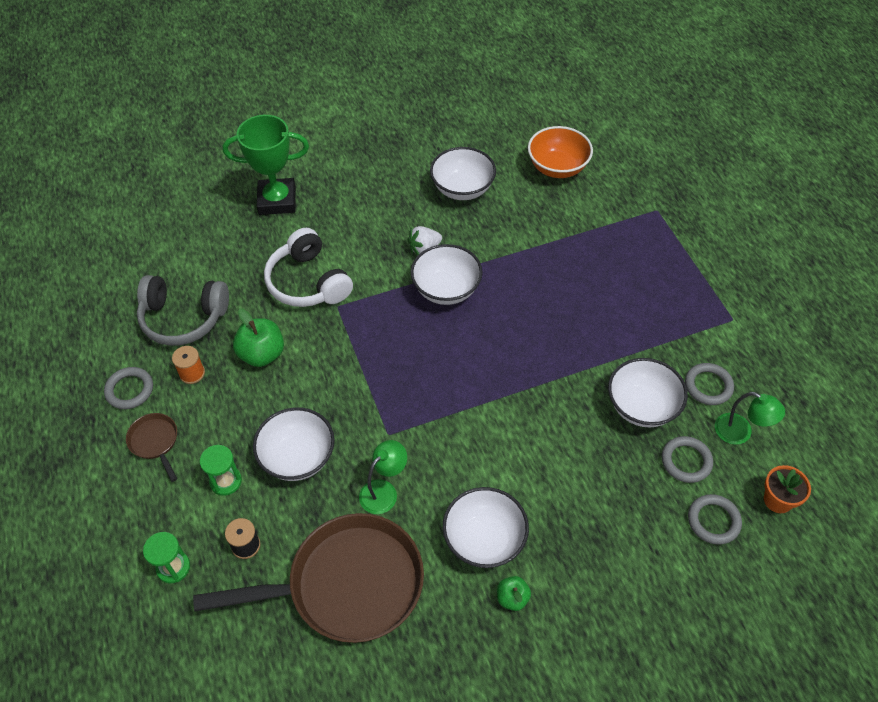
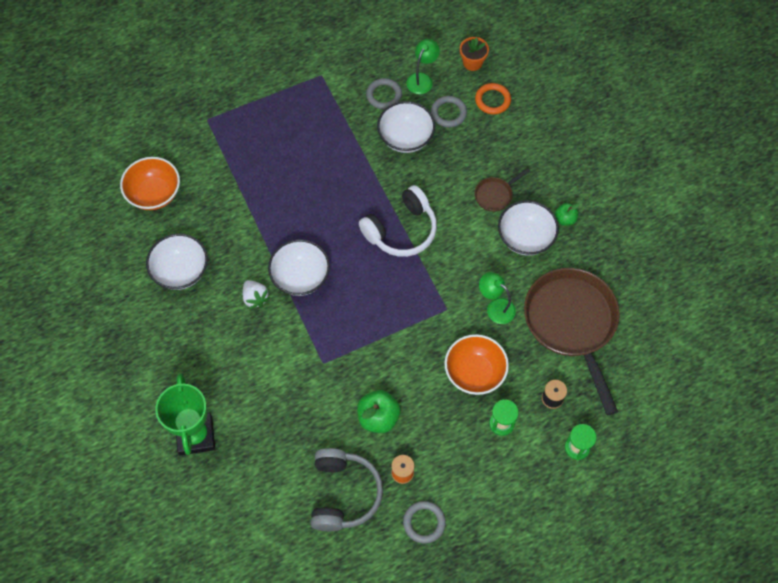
camera: 95 degrees left, 10 degrees up
brown pan [126,413,177,482] -> brown pan moved to [475,168,530,212]
white bowl [253,407,335,481] -> orange bowl [444,334,509,395]
white headphones [264,228,353,307] -> white headphones moved to [359,185,437,257]
grey ring [688,494,742,545] -> orange ring [475,83,511,114]

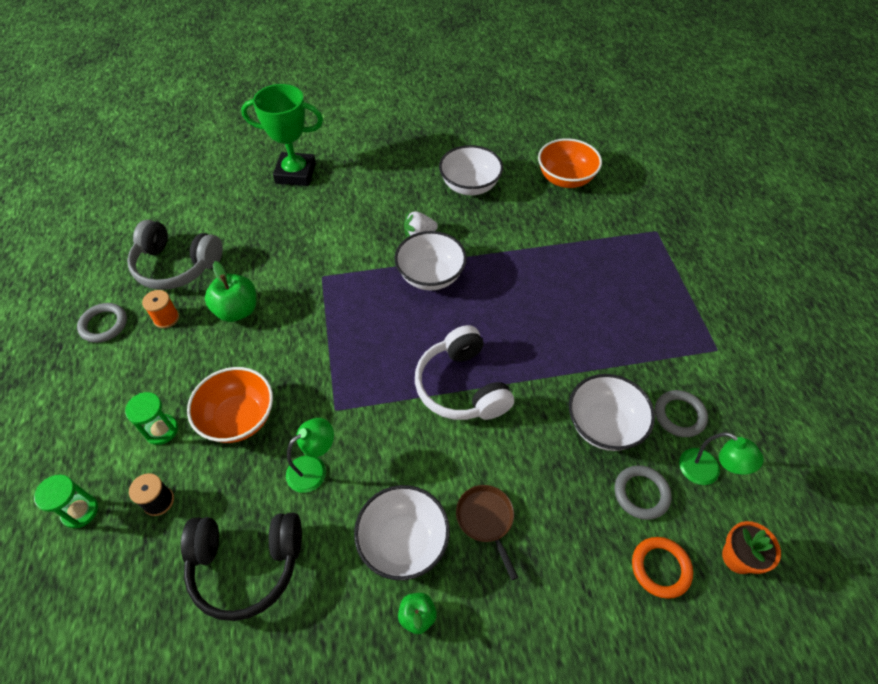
camera: 105 degrees right, 10 degrees down
brown pan [524,268,620,416] -> black headphones [181,513,302,621]

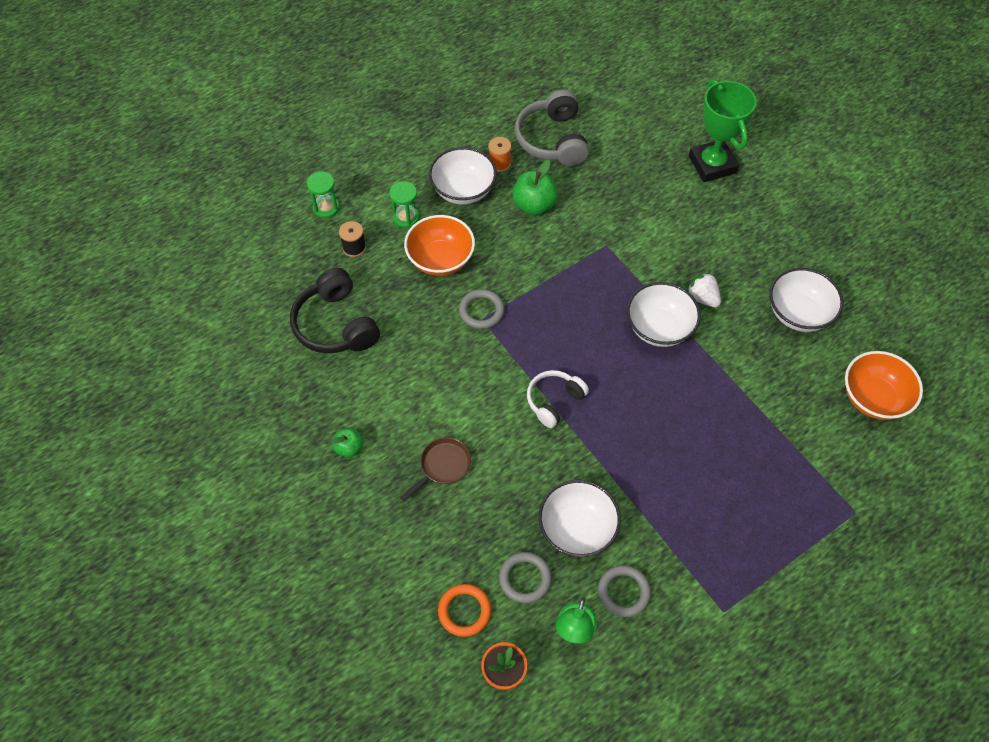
camera: 65 degrees right, 5 degrees up
grey ring [77,303,127,343] -> grey ring moved to [459,289,504,329]
green lamp [286,418,334,493] -> none
white bowl [354,485,450,580] -> white bowl moved to [429,147,497,205]
white headphones [415,325,514,420] -> white headphones [527,370,589,428], size x0.63

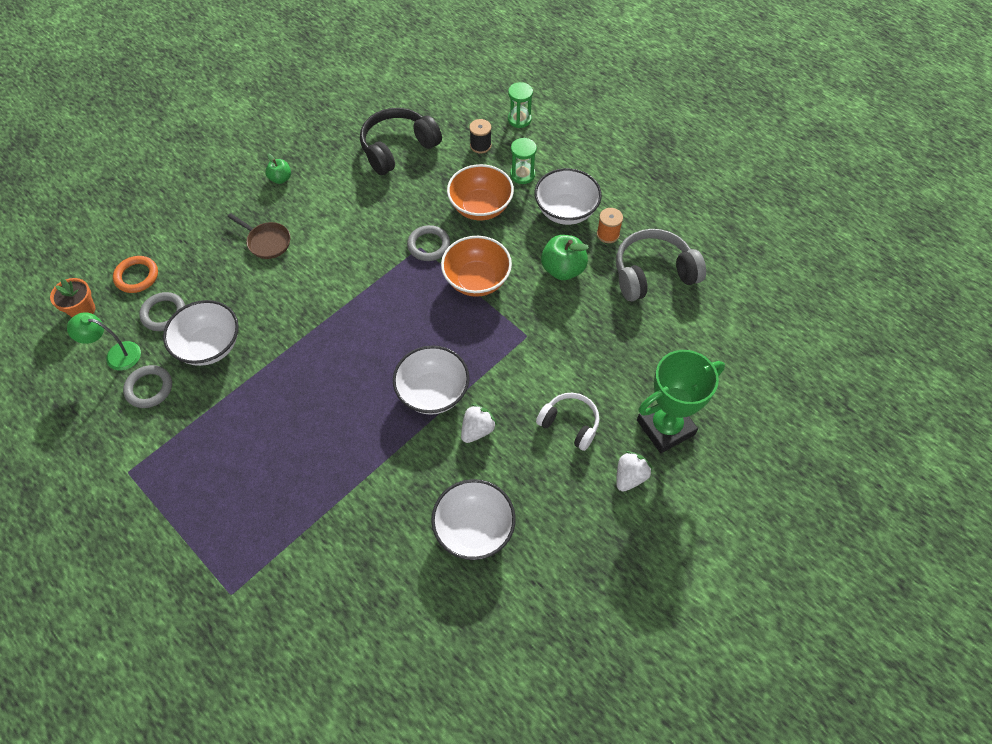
camera: 80 degrees right, 0 degrees up
white headphones [527,370,589,428] -> white headphones moved to [536,393,599,451]
orange bowl [845,351,923,420] -> orange bowl moved to [441,236,512,297]
none -> white strawberry [616,451,653,492]

